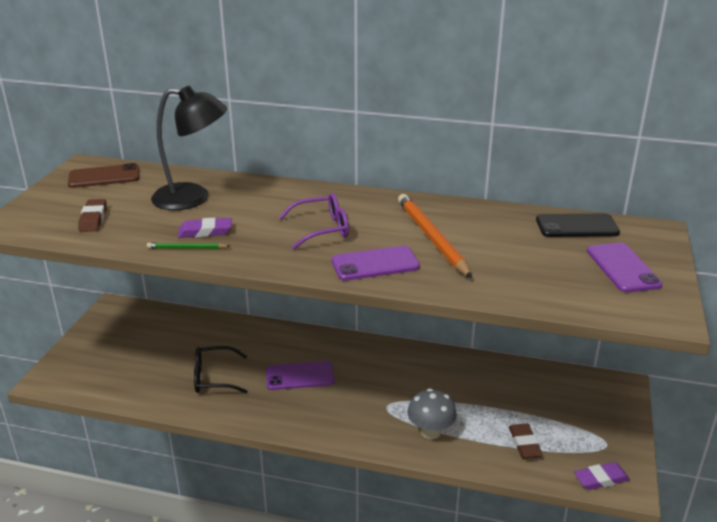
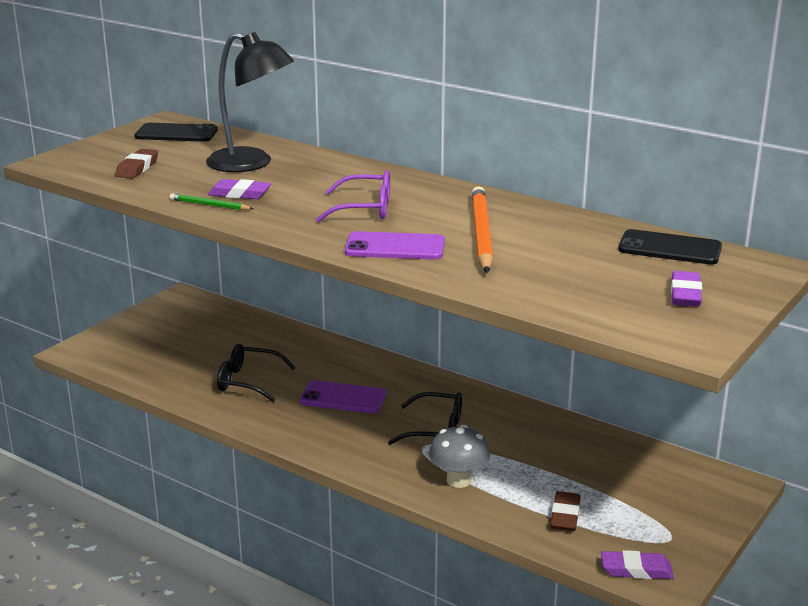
camera: 20 degrees right, 5 degrees down
brown phone [68,163,139,188] -> black phone [134,123,218,142]
purple phone [587,243,663,292] -> purple eraser [671,271,702,306]
none -> black glasses [388,392,462,445]

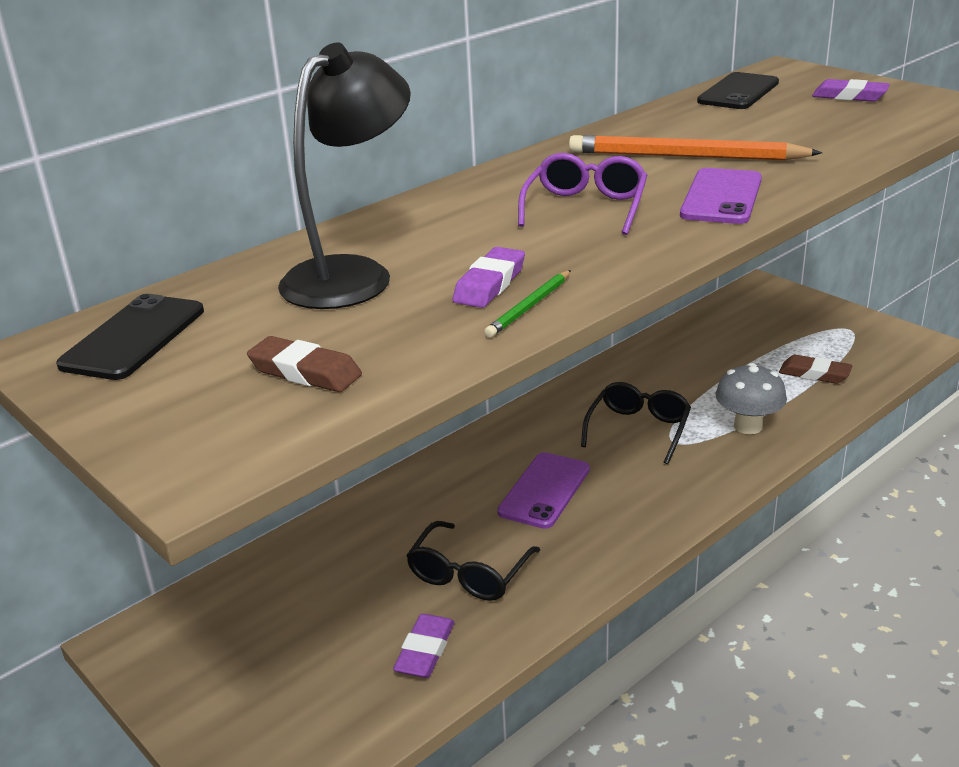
camera: 75 degrees left, 5 degrees up
purple eraser [601,550,674,579] -> purple eraser moved to [393,614,455,678]

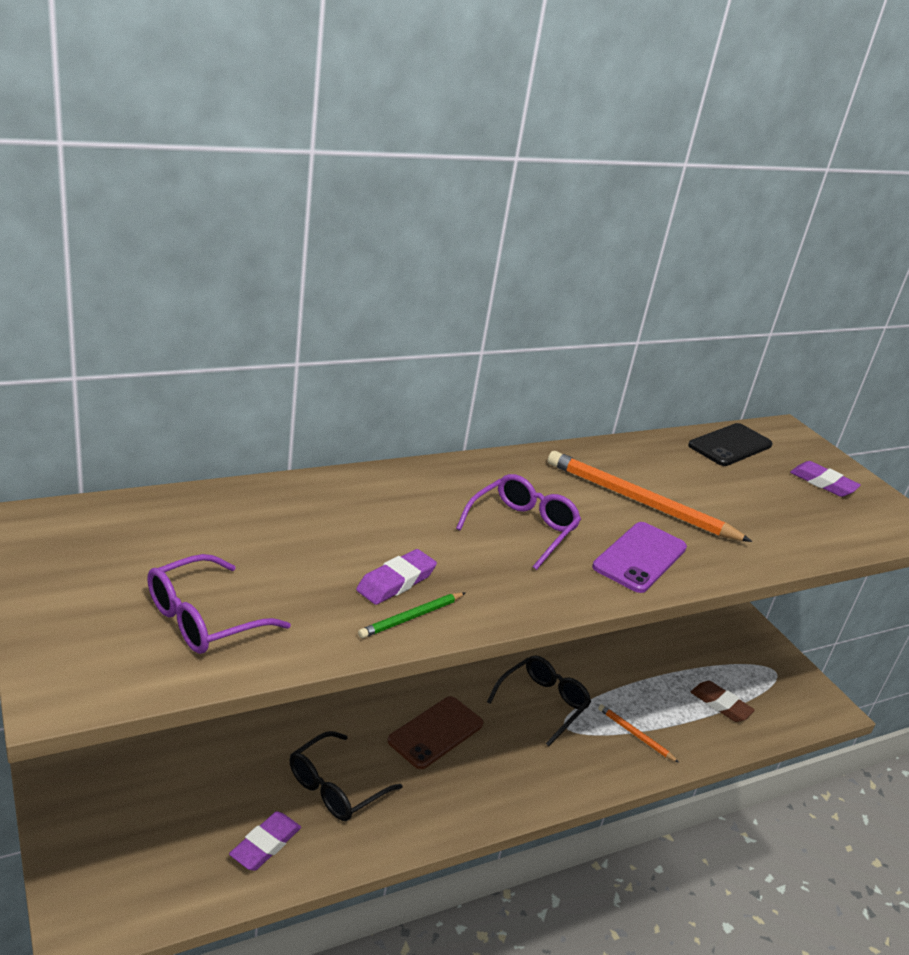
camera: 10 degrees right, 0 degrees up
black phone [56,294,204,380] -> none
brown eraser [247,336,362,392] -> purple glasses [147,554,291,654]
black lamp [278,43,411,309] -> none
purple phone [497,452,590,529] -> brown phone [387,696,483,769]
grey mushroom [716,363,787,434] -> orange pencil [598,704,679,763]

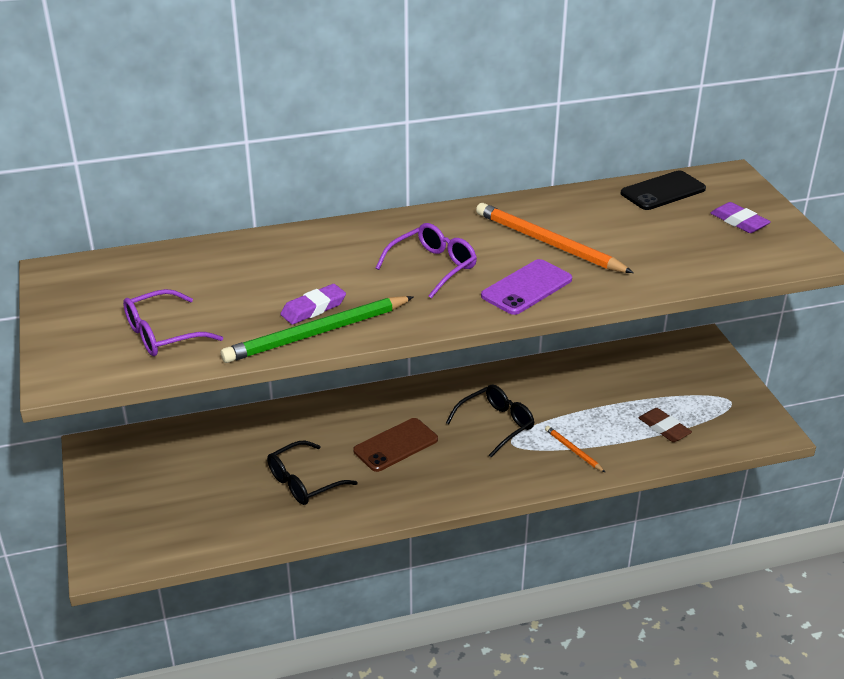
camera: 15 degrees right, 5 degrees up
purple eraser [229,811,301,871] -> none
green pencil [358,592,465,638] -> green pencil [221,296,414,363], size x2.08

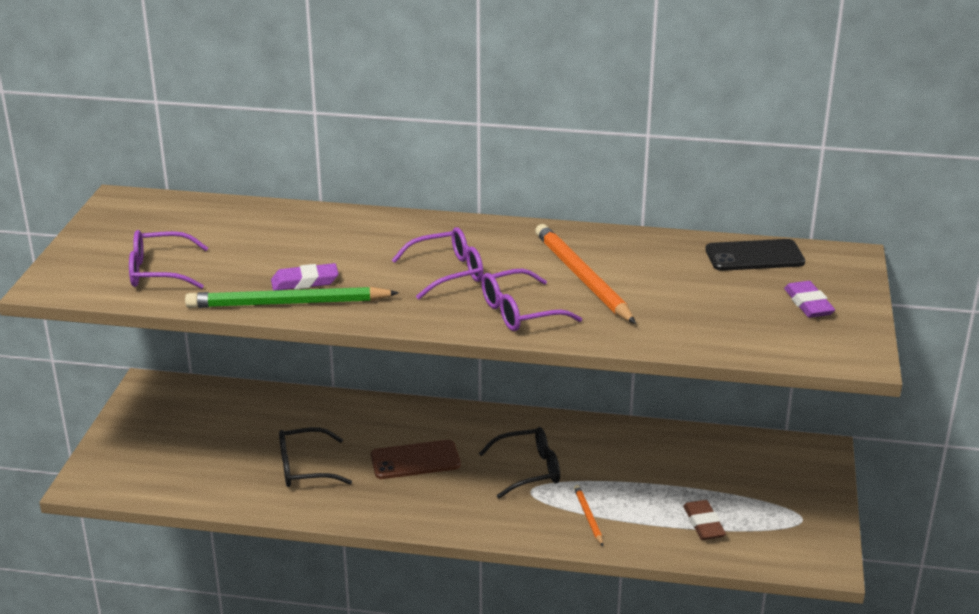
camera: 25 degrees right, 5 degrees down
purple phone [481,259,572,315] -> purple glasses [481,269,582,331]

